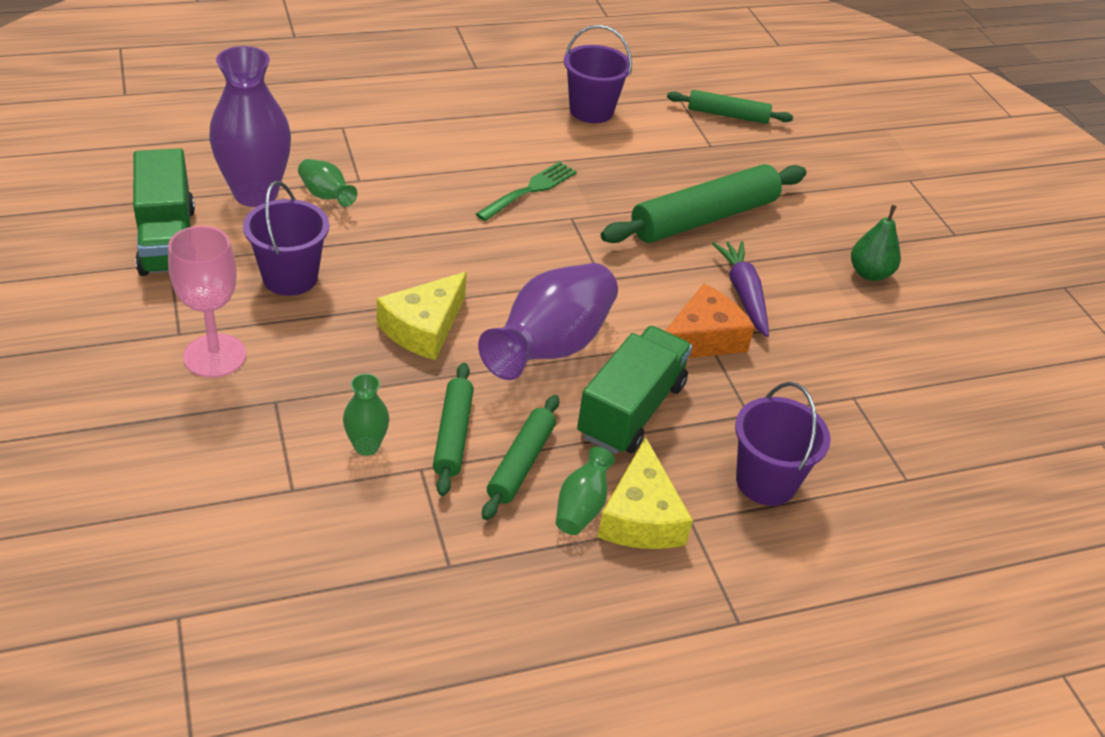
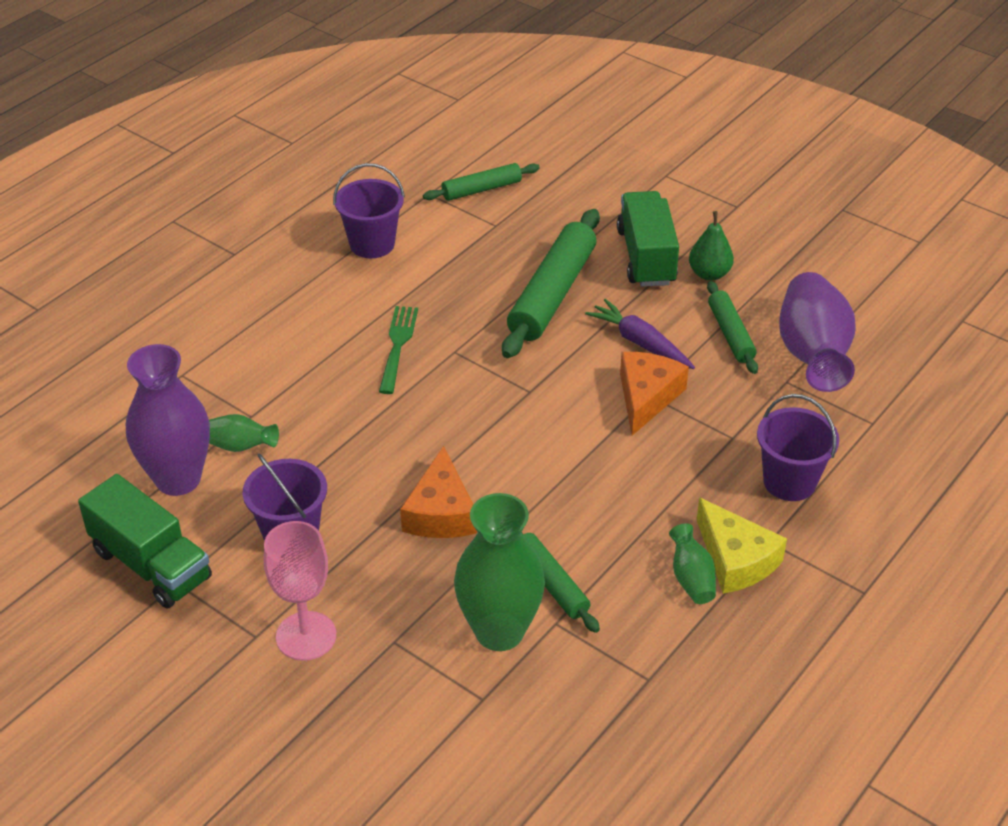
camera: 30 degrees left, 0 degrees up
green vase [343,374,389,456] -> green vase [454,493,545,651], size x2.09
yellow cheese [377,272,467,360] -> orange cheese [400,446,477,538]
purple vase [478,263,618,380] -> purple vase moved to [779,272,856,392]
green rolling pin [482,395,559,520] -> green rolling pin moved to [707,281,758,374]
green truck [577,326,692,454] -> green truck moved to [617,191,679,287]

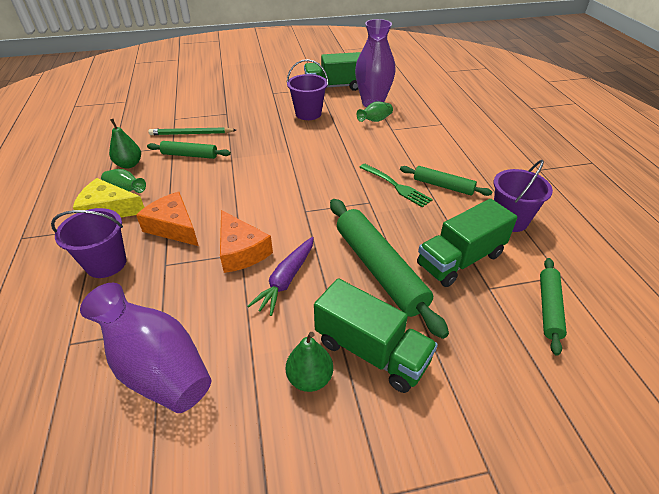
camera: 130 degrees right, 0 degrees up
pink goblet [264,521,336,661] -> none
orange cheese [400,446,477,538] -> orange cheese moved to [136,192,198,246]
green vase [454,493,545,651] -> green pencil [148,127,236,135]
purple carrot [585,299,695,369] -> purple carrot turned 120 degrees clockwise [248,237,314,316]
green rolling pin [707,281,758,374] -> green rolling pin moved to [400,166,492,196]
none -> green pear [109,119,141,169]
none -> green truck [417,199,518,287]

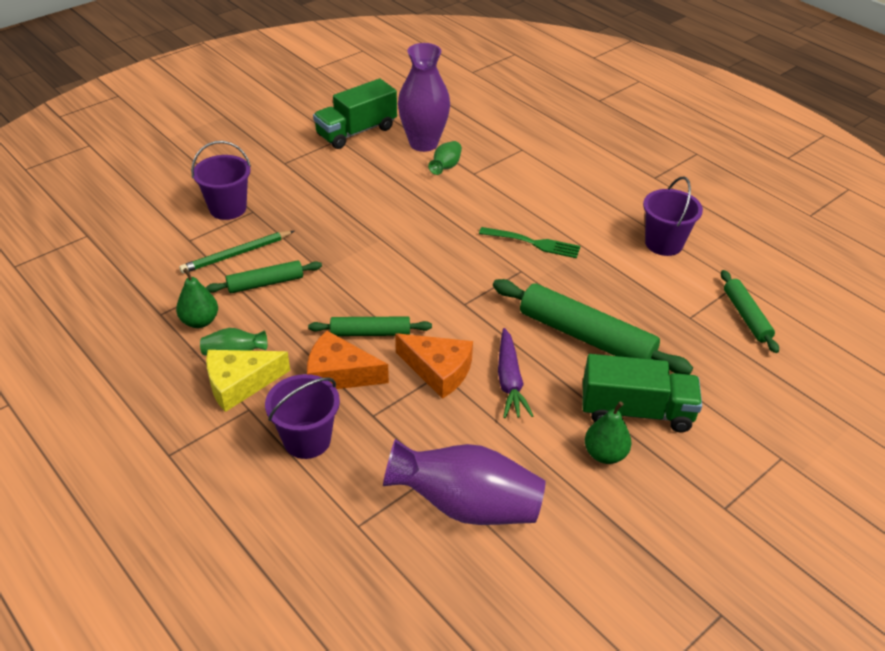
camera: 30 degrees left, 0 degrees up
purple bucket [287,59,329,120] -> purple bucket moved to [191,141,251,220]
green rolling pin [400,166,492,196] -> green rolling pin moved to [308,317,432,336]
green truck [417,199,518,287] -> none

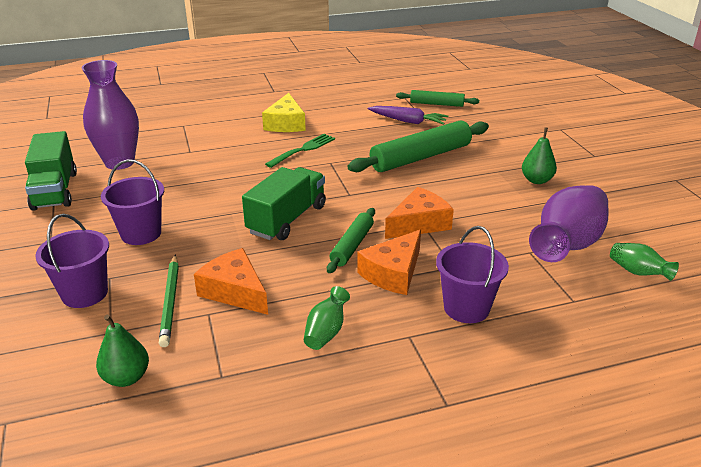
camera: 65 degrees left, 10 degrees down
green pear [176,268,218,328] -> green pear moved to [96,315,149,387]
green rolling pin [206,260,322,293] -> orange cheese [194,248,268,315]
yellow cheese [206,350,290,412] -> yellow cheese moved to [262,93,306,132]
green vase [428,141,462,175] -> green vase moved to [610,243,679,281]
purple carrot [498,328,533,418] -> purple carrot moved to [368,106,448,125]
green truck [583,354,702,432] -> green truck moved to [242,167,326,240]
purple bucket [643,177,703,256] -> purple bucket moved to [101,159,164,245]

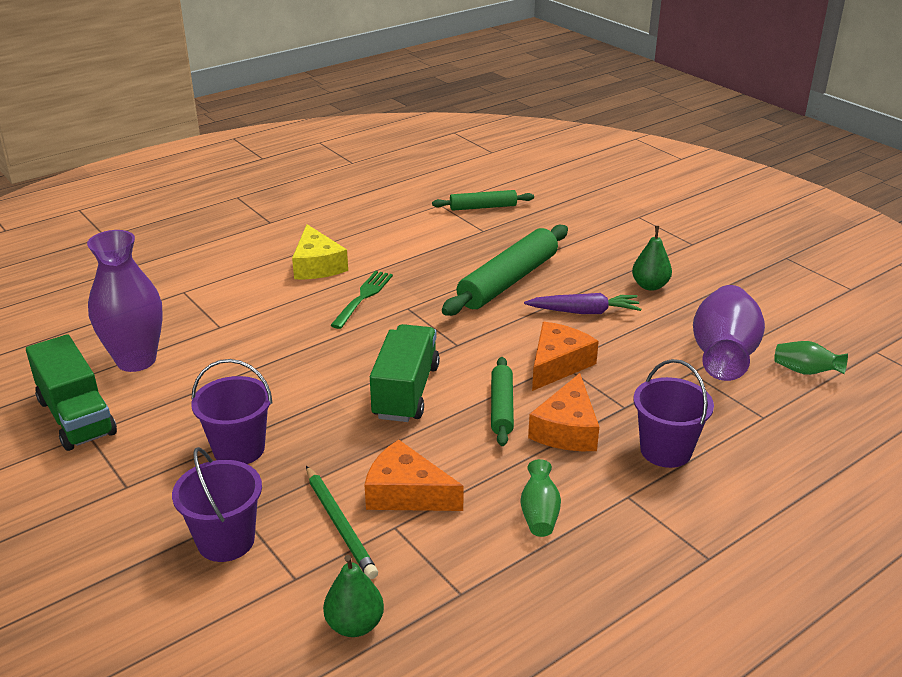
camera: 20 degrees left, 0 degrees up
purple carrot [368,106,448,125] -> purple carrot moved to [524,293,641,314]

